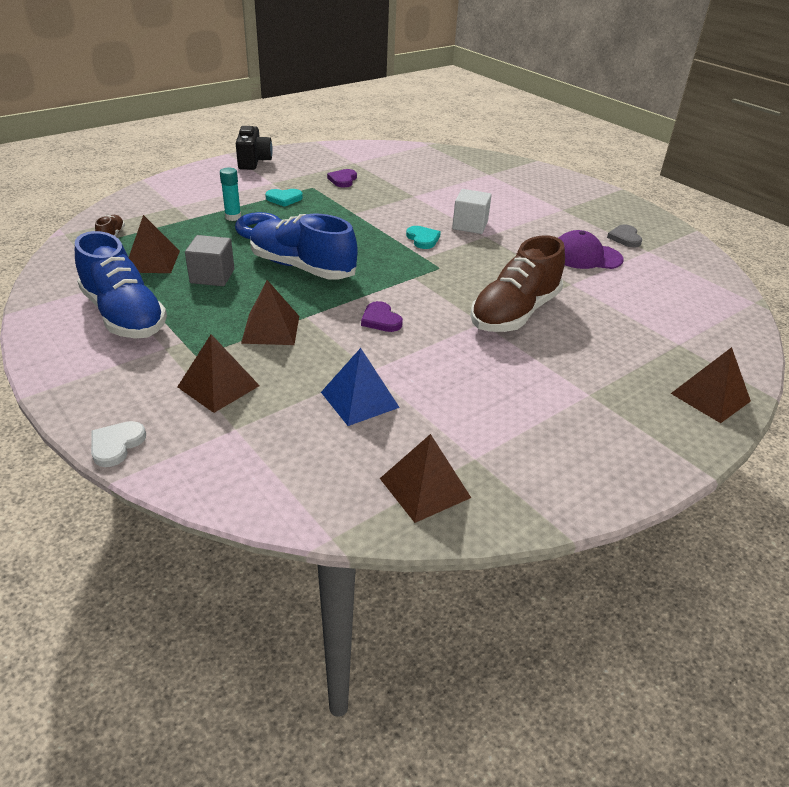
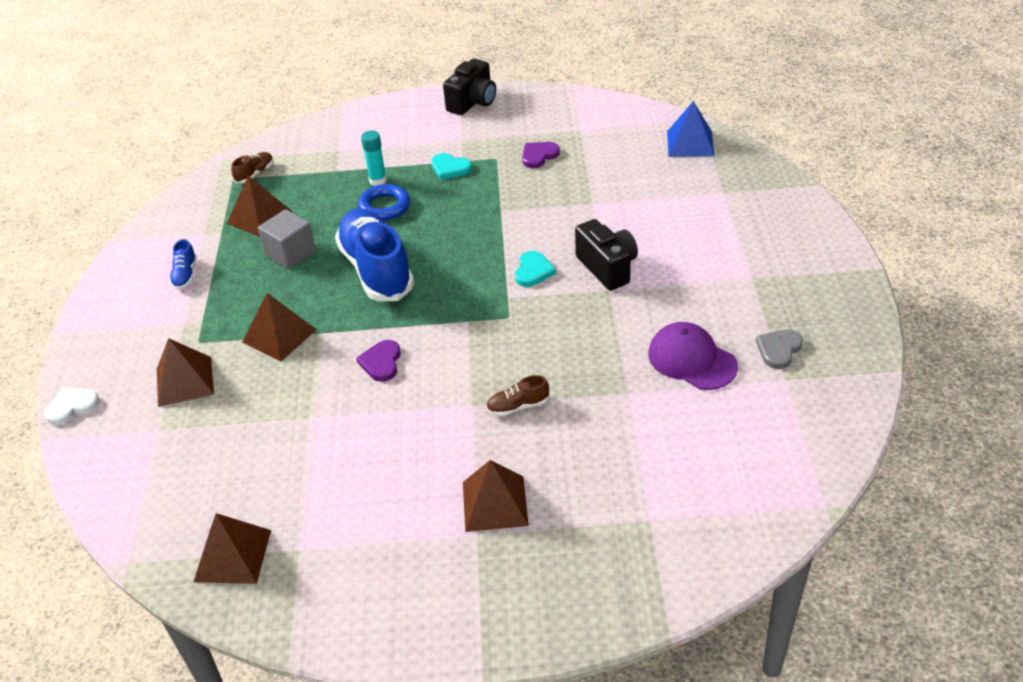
camera: 40 degrees right, 5 degrees up
blue shoe [75,231,167,339] -> blue shoe [169,239,197,289], size x0.41
blue pyramid [321,348,400,426] -> blue pyramid moved to [667,101,715,157]
white cube [452,189,492,234] -> black camera [575,219,638,291]
brown shoe [470,235,565,332] -> brown shoe [486,375,549,416], size x0.41
brown pyramid [670,347,751,423] -> brown pyramid moved to [463,460,529,532]

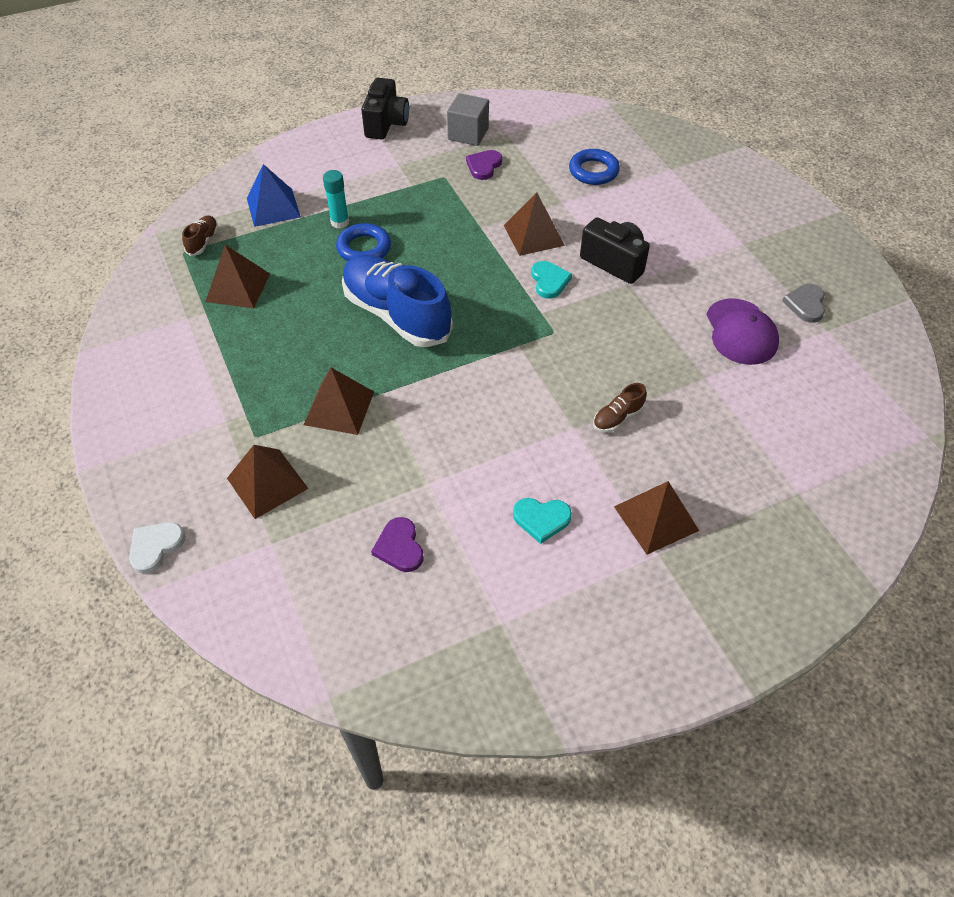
camera: 25 degrees left, 10 degrees up
blue shoe [169,239,197,289] -> none
brown pyramid [194,513,271,584] -> brown pyramid moved to [504,192,565,256]
grey cube [258,209,316,269] -> grey cube moved to [447,93,489,146]
purple heart [356,340,401,382] -> purple heart moved to [371,517,424,572]
turquoise heart [431,153,472,180] -> turquoise heart moved to [513,498,572,544]
purple cap [648,322,738,390] -> purple cap turned 120 degrees counterclockwise [706,298,779,365]
blue pyramid [667,101,715,157] -> blue pyramid moved to [247,164,301,227]
none -> blue ring [569,149,620,185]

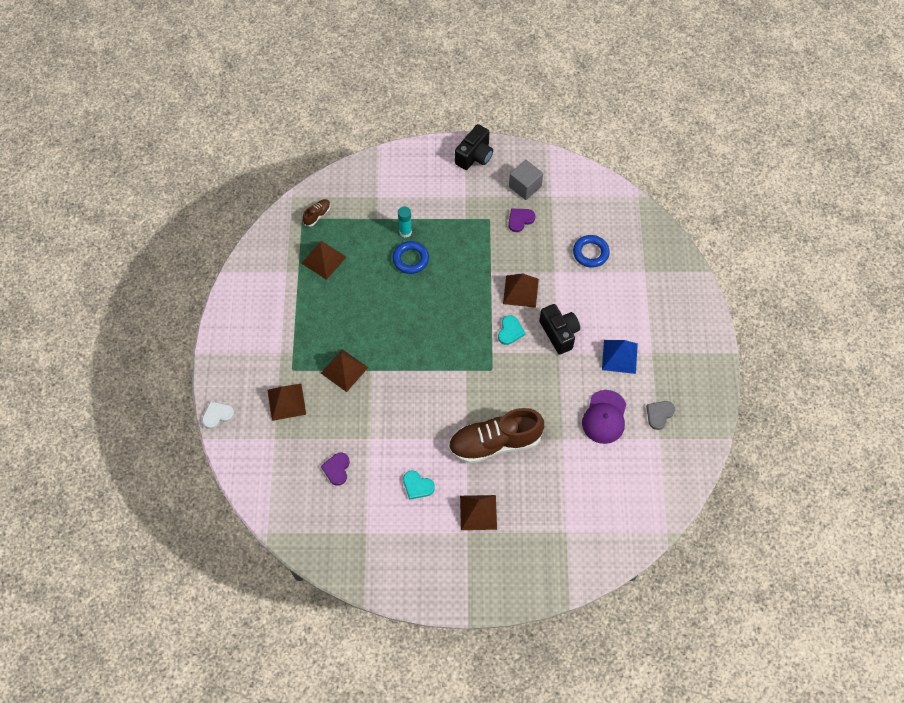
camera: 25 degrees right, 10 degrees up
blue pyramid [247,164,301,227] -> blue pyramid moved to [602,340,638,374]
blue shoe [342,254,453,347] -> none
brown shoe [593,383,647,432] -> brown shoe [448,408,544,464], size x2.42

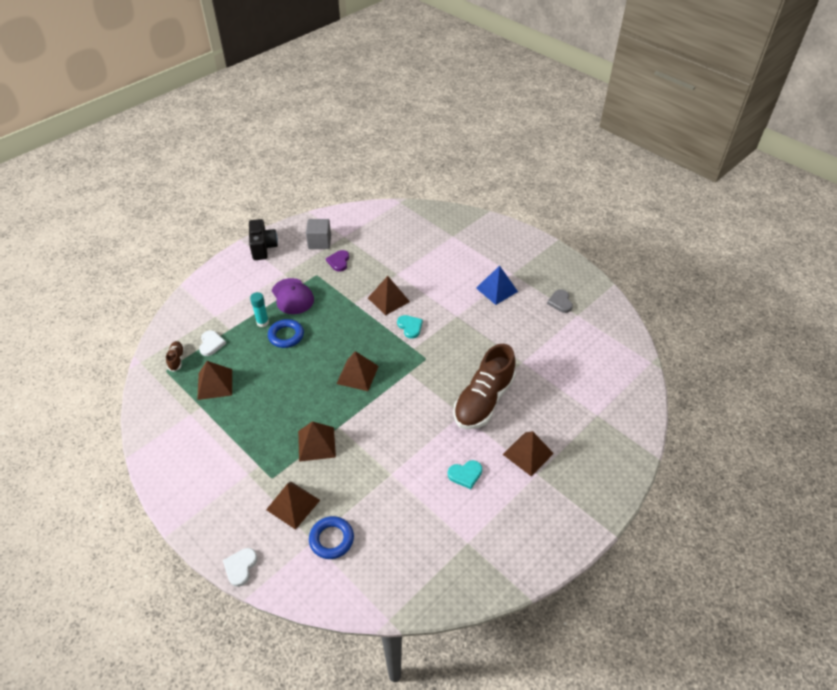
camera: 45 degrees left, 15 degrees down
purple heart [321,452,350,486] -> none
black camera [539,304,580,355] -> none
blue ring [573,235,610,268] -> blue ring moved to [309,516,354,559]
purple cap [582,390,627,444] -> purple cap moved to [272,278,314,314]
none -> white heart [199,330,226,356]
none -> brown pyramid [336,351,379,391]

